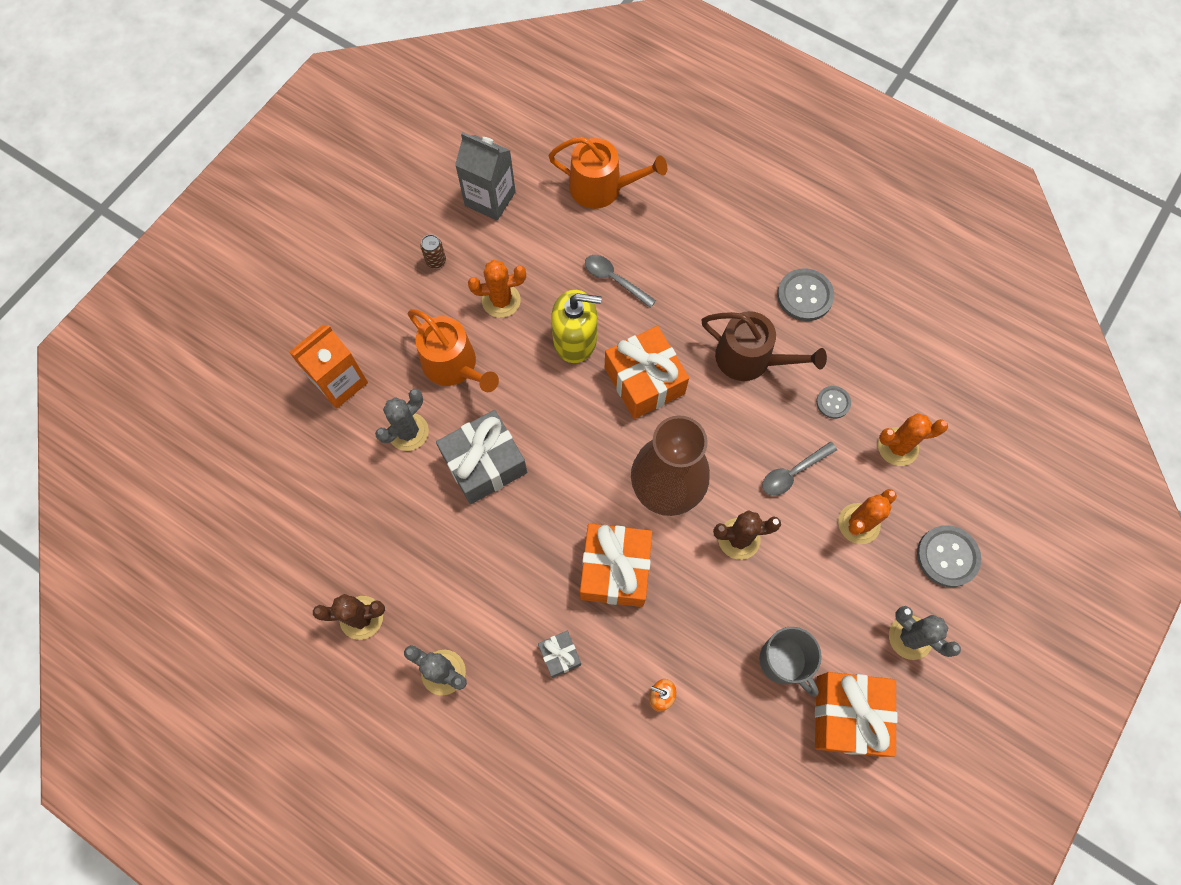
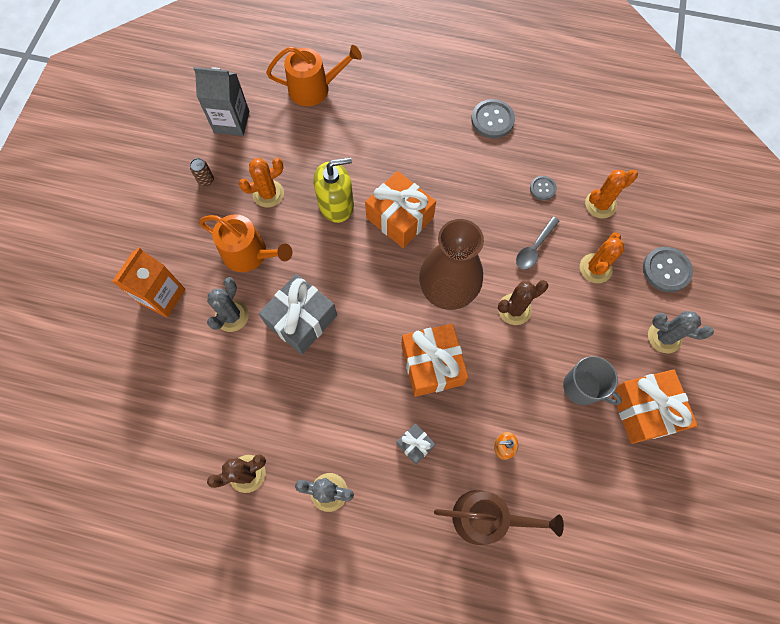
camera: 20 degrees left, 0 degrees up
grey spoon [585,255,656,308] -> none
brown watering can [701,311,827,381] -> brown watering can moved to [434,490,564,545]

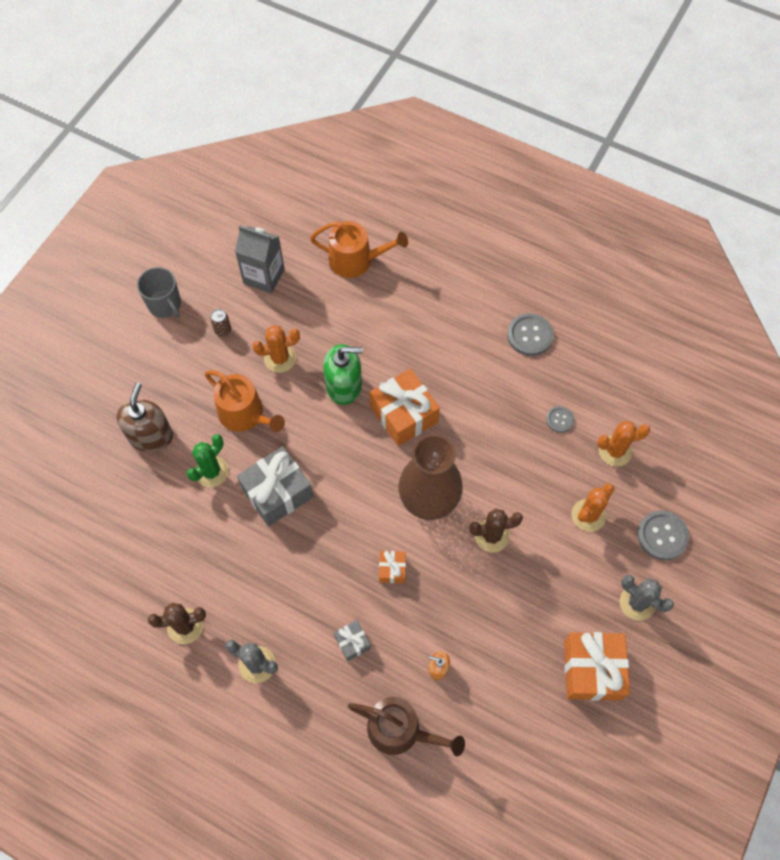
camera: 15 degrees right, 5 degrees down
orange carton [112,247,185,317] -> brown soap dispenser [117,383,173,452]
grey cactus [207,277,249,332] -> green cactus [187,434,229,487]
yellow soap dispenser [313,157,354,223] -> green soap dispenser [323,344,363,405]
orange gift [401,324,468,397] -> orange gift [379,551,406,583], size x0.49
grey spoon [516,217,559,269] -> none
grey mug [563,356,622,405] -> grey mug moved to [137,267,181,318]

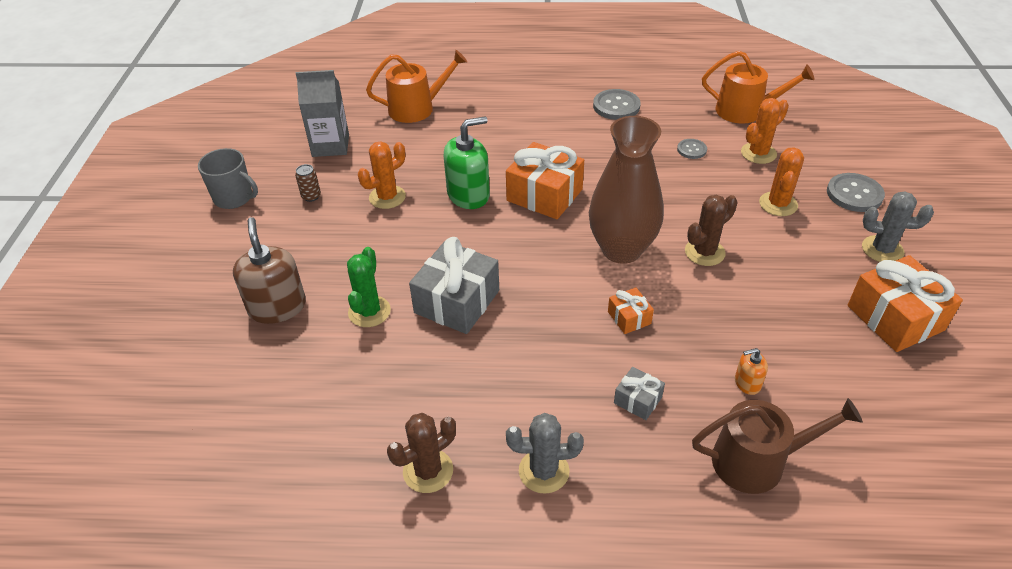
camera: 25 degrees left, 20 degrees down
orange watering can [205,370,285,432] -> orange watering can moved to [702,51,814,124]

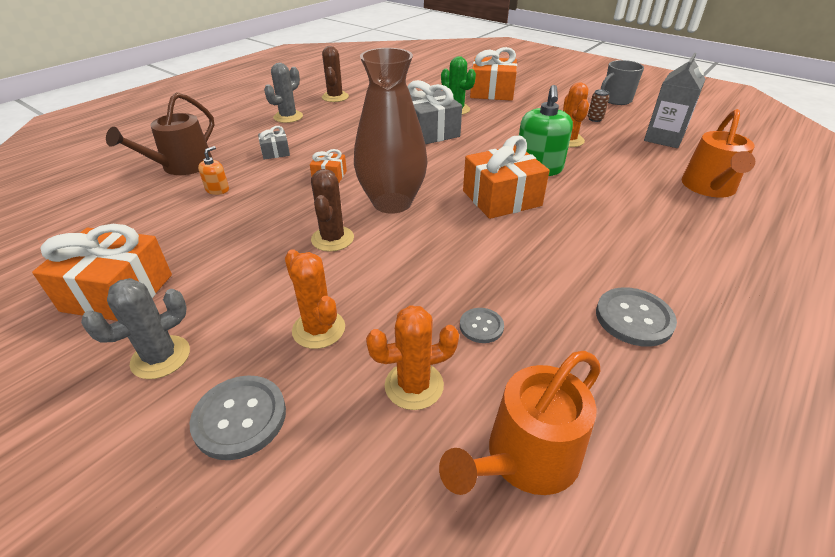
camera: 125 degrees right, 5 degrees down
brown soap dispenser [233,217,306,324] -> orange gift [470,47,517,101]
orange cactus [741,98,789,164] -> orange cactus turned 75 degrees clockwise [366,305,459,410]

